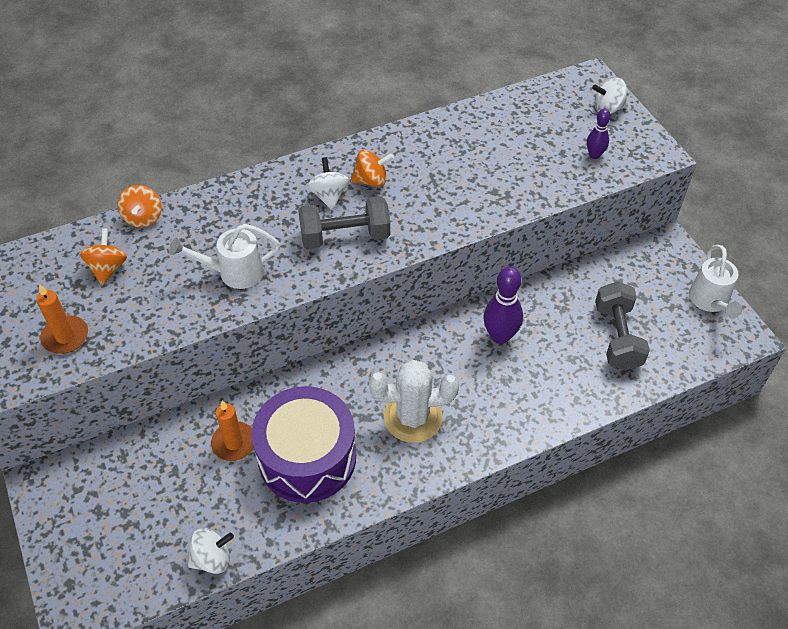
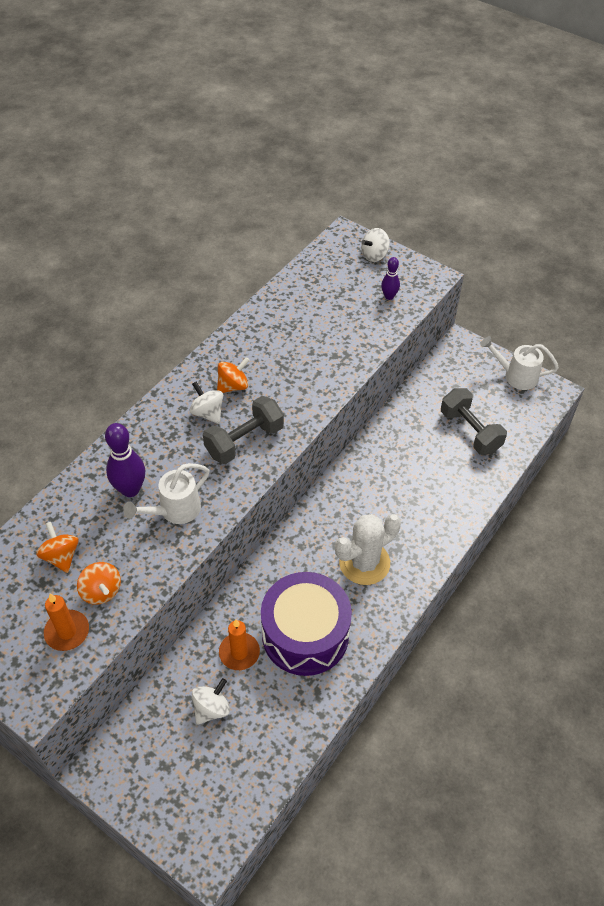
camera: 30 degrees left, 0 degrees up
orange spinning top [118,185,162,228] -> orange spinning top moved to [77,562,121,605]
white spinning top [188,528,234,574] -> white spinning top moved to [192,678,230,725]
purple bowling pin [484,267,523,344] -> purple bowling pin moved to [105,423,145,497]
white watering can [689,245,742,318] -> white watering can turned 135 degrees clockwise [481,336,559,390]

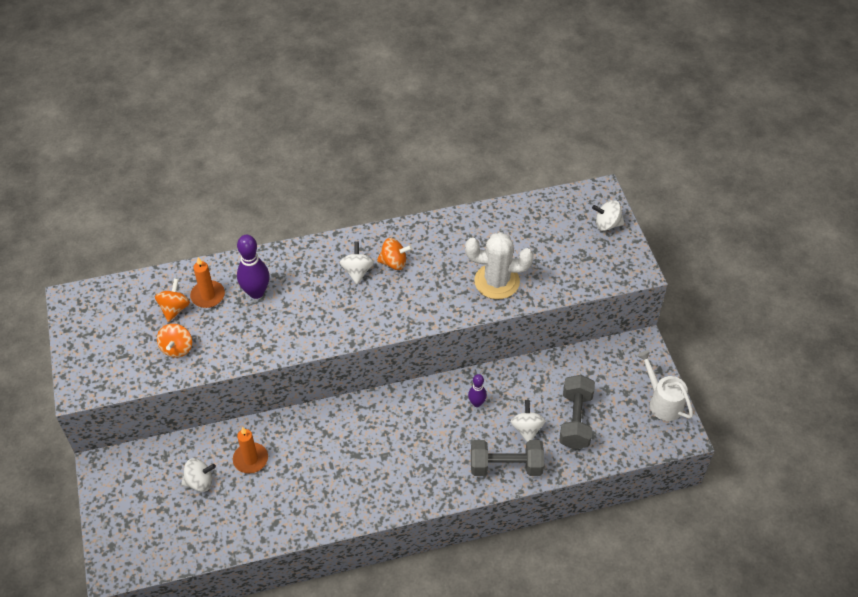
camera: 40 degrees right, 0 degrees up
orange candle [44,594,89,651] -> orange candle moved to [190,257,225,308]
white watering can [123,463,209,524] -> none
grey dumbbell [203,396,284,464] -> grey dumbbell moved to [471,440,544,476]
purple drum [261,572,352,676] -> none
white cactus [335,514,401,585] -> white cactus moved to [465,232,534,299]
purple bowling pin [381,257,400,300] -> purple bowling pin moved to [468,374,487,407]
none -> white spinning top [511,400,546,442]

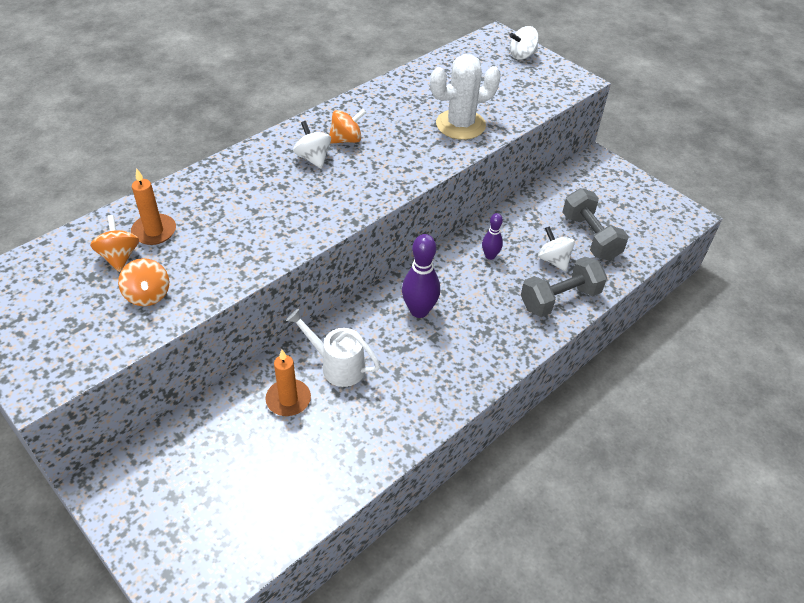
camera: 30 degrees left, 5 degrees down
white spinning top [181,458,216,492] -> none
purple bowling pin [237,235,270,299] -> purple bowling pin moved to [402,234,440,318]
white watering can [637,350,693,421] -> white watering can moved to [286,308,380,387]

